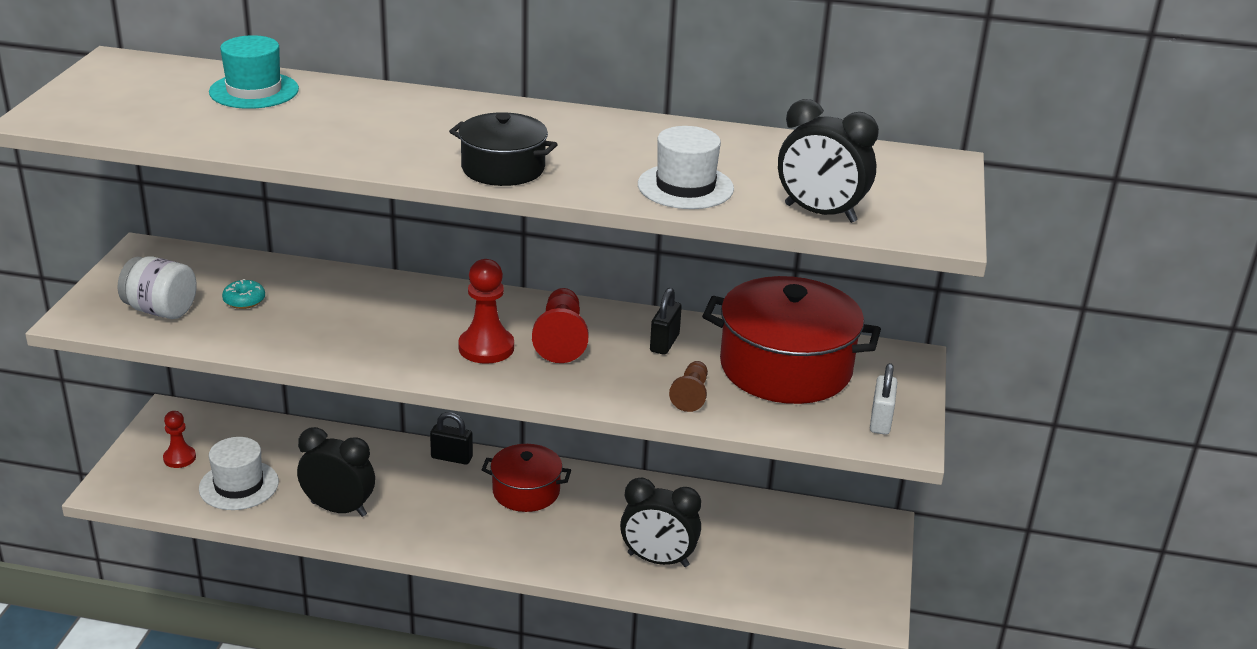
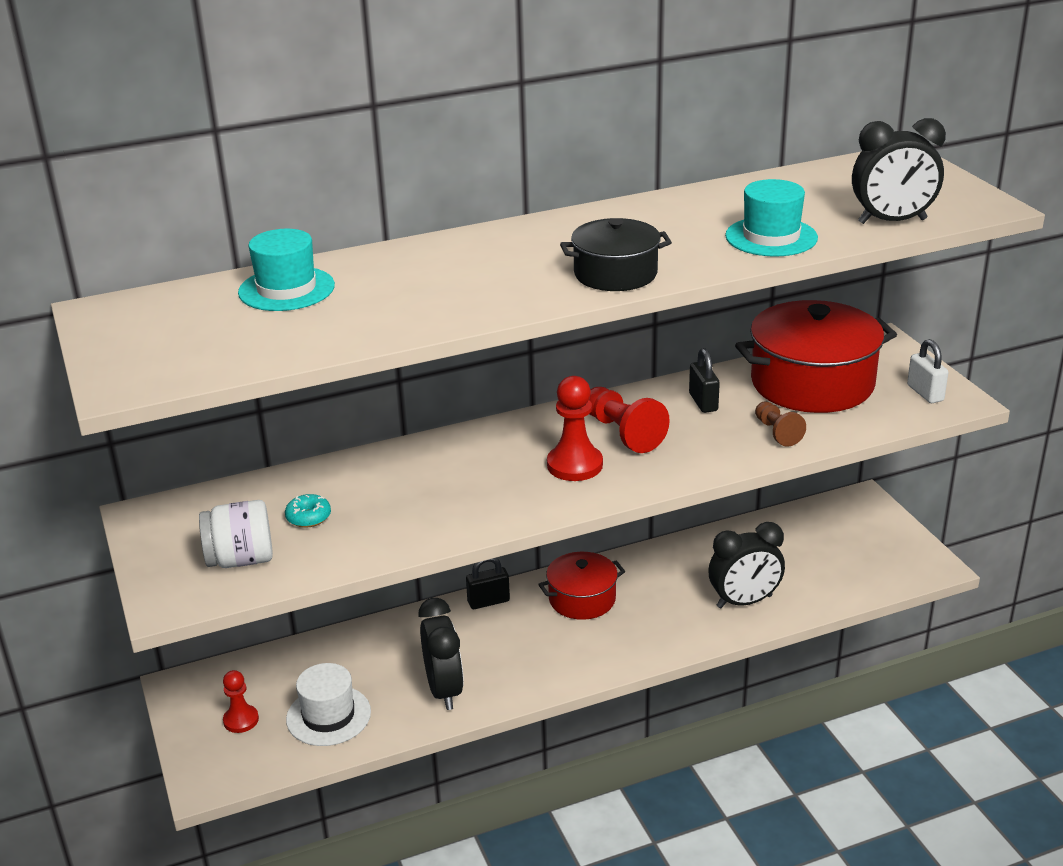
camera: 30 degrees left, 0 degrees up
black clock [297,427,375,517] -> black clock turned 90 degrees clockwise [418,598,464,710]
white hat [638,126,734,209] -> turquoise hat [725,179,818,257]

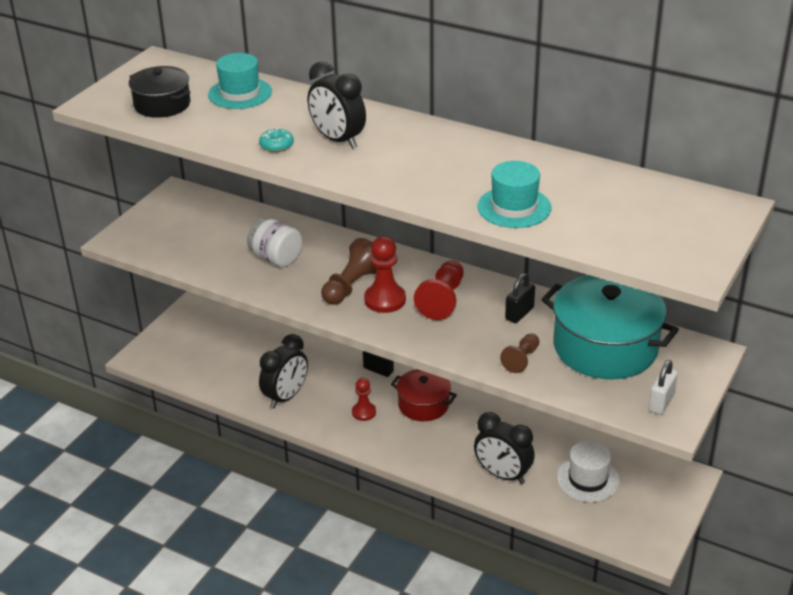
camera: 50 degrees right, 5 degrees up
white jar [199,500,273,568] -> white jar moved to [247,218,302,267]
red pawn [223,670,259,733] -> red pawn moved to [352,378,376,421]
turquoise donut [285,494,331,527] -> turquoise donut moved to [259,128,294,152]
white hat [286,663,371,746] -> white hat moved to [557,441,620,502]
black pot [560,218,672,291] -> black pot moved to [129,66,191,118]
red pot [735,300,897,413] -> turquoise pot [541,275,679,379]
black clock [852,118,946,224] -> black clock moved to [308,61,366,149]
none -> brown pawn [321,238,377,305]

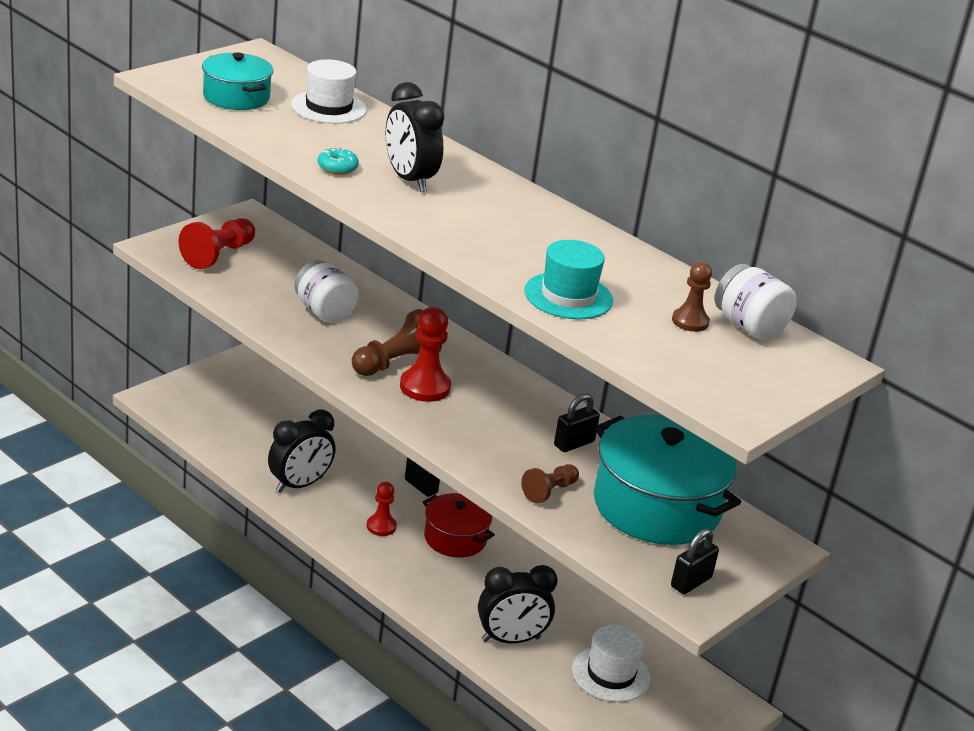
camera: 10 degrees right, 5 degrees down
black pot [129,66,191,118] -> turquoise pot [202,52,273,110]
turquoise hat [208,53,272,109] -> white hat [291,59,367,124]
red pawn [414,260,463,320] -> red pawn moved to [179,218,255,269]
black clock [474,412,535,484] -> black clock turned 60 degrees counterclockwise [478,565,558,644]
white padlock [648,360,678,415] -> black padlock [671,529,719,594]
none -> brown pawn [672,262,712,332]
none -> white jar [715,264,797,340]

